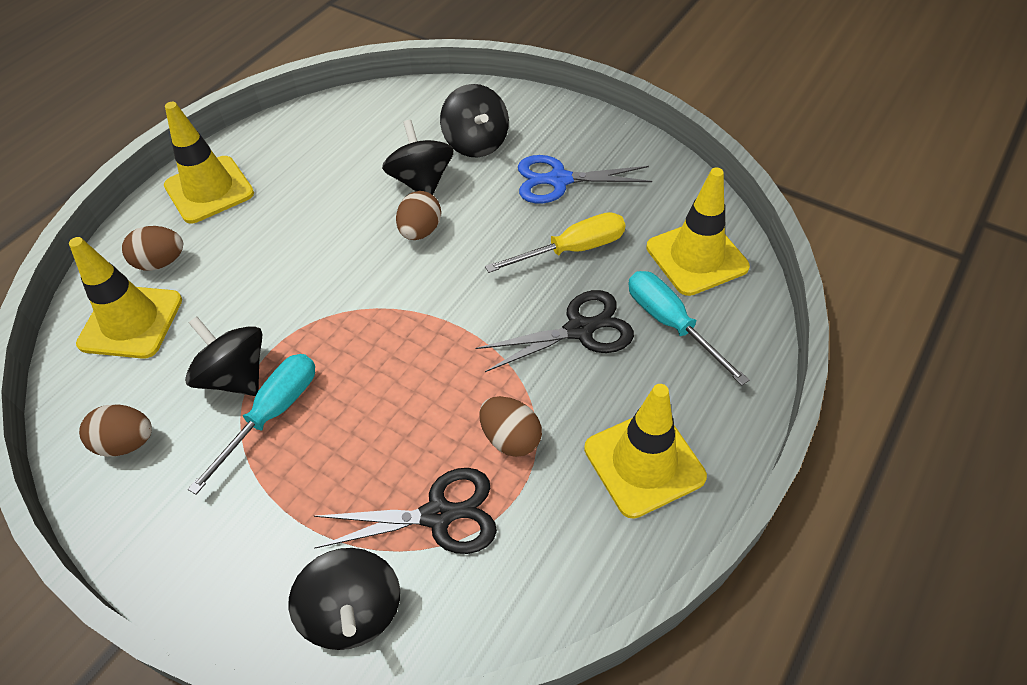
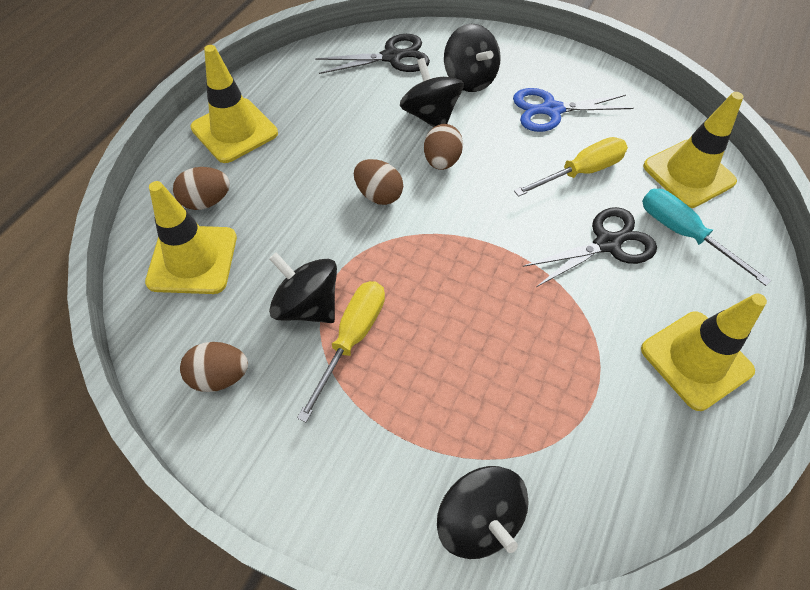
camera: 10 degrees left, 5 degrees up
turquoise screwdriver [188,354,315,495] -> yellow screwdriver [297,281,385,422]
black scissors [314,468,497,554] -> black scissors moved to [315,34,430,74]
brown egg [479,396,542,457] -> brown egg moved to [354,159,403,205]

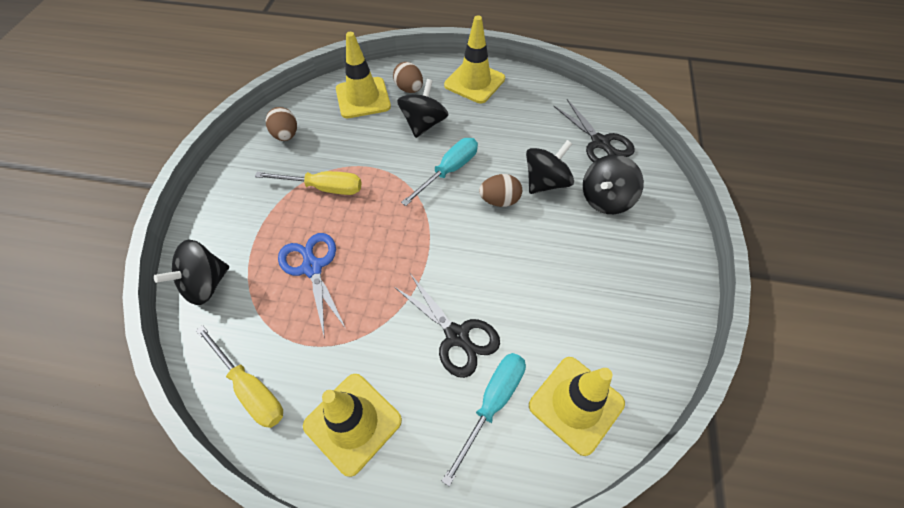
camera: 75 degrees right, 0 degrees up
black spinning top [269,252,337,323] -> black spinning top moved to [397,79,448,138]
brown egg [354,159,403,205] -> turquoise screwdriver [401,138,478,206]
blue scissors [513,88,634,132] -> blue scissors moved to [278,233,346,335]
yellow screwdriver [514,137,628,197] -> yellow screwdriver moved to [196,325,283,428]

